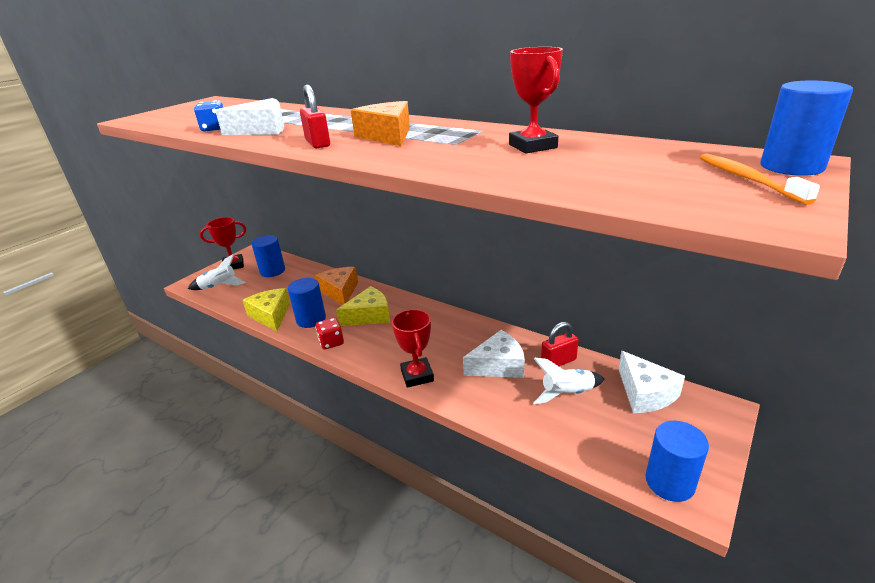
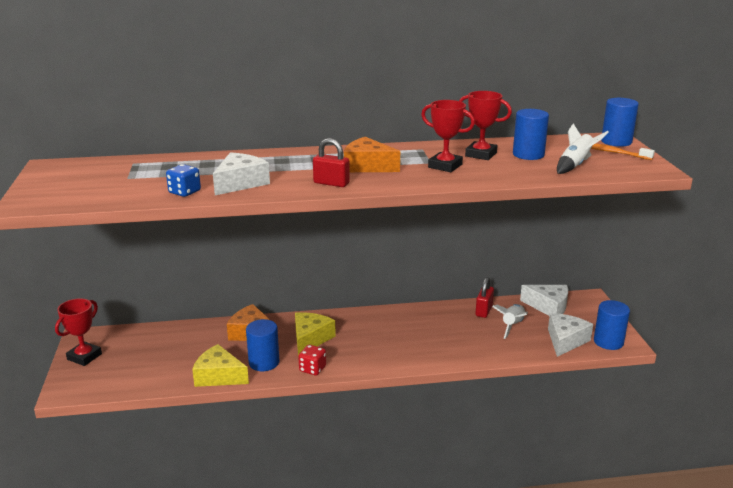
camera: 45 degrees left, 5 degrees down
white rocket [188,254,246,290] -> white rocket moved to [557,123,609,174]
blue cylinder [252,235,285,277] -> blue cylinder moved to [513,109,549,160]
red trophy [392,309,434,388] -> red trophy moved to [421,100,475,172]
white cheese [463,330,525,378] -> white cheese moved to [548,313,593,357]

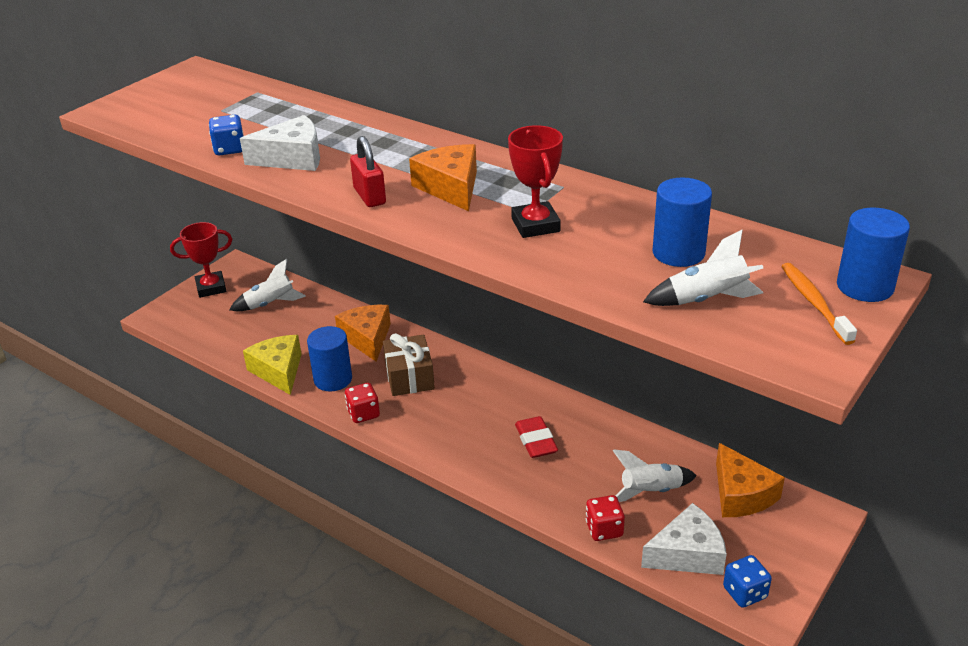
camera: 45 degrees right, 10 degrees up
yellow cheese [295,312,336,356] -> brown gift [383,333,435,396]
red trophy [459,91,512,160] -> none
red padlock [475,277,494,318] -> none
white cheese [520,285,568,316] -> orange cheese [716,443,785,517]
blue cylinder [594,300,630,350] -> blue dice [723,555,772,608]
none -> white rocket [229,259,306,311]
none -> red eraser [515,416,558,458]
none -> red dice [586,495,625,541]

